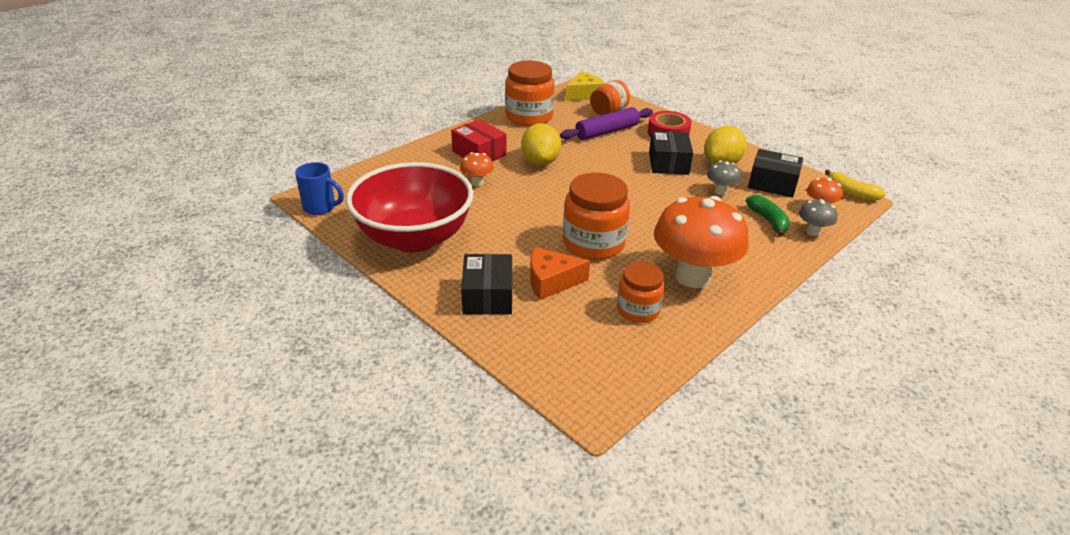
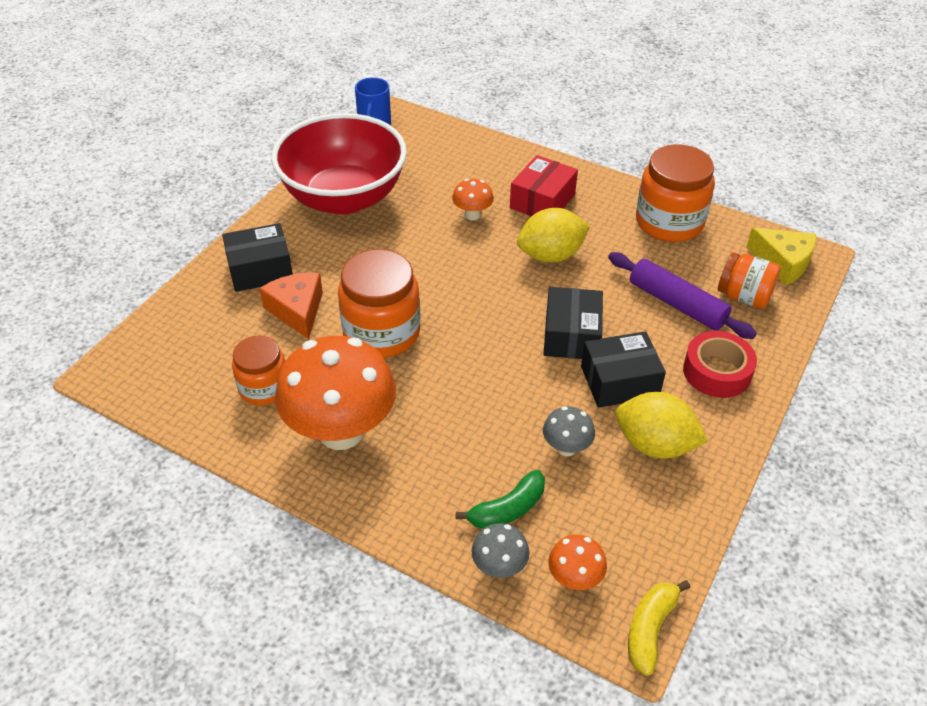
camera: 75 degrees right, 10 degrees up
black box [748,149,803,198] -> black box moved to [544,287,603,359]

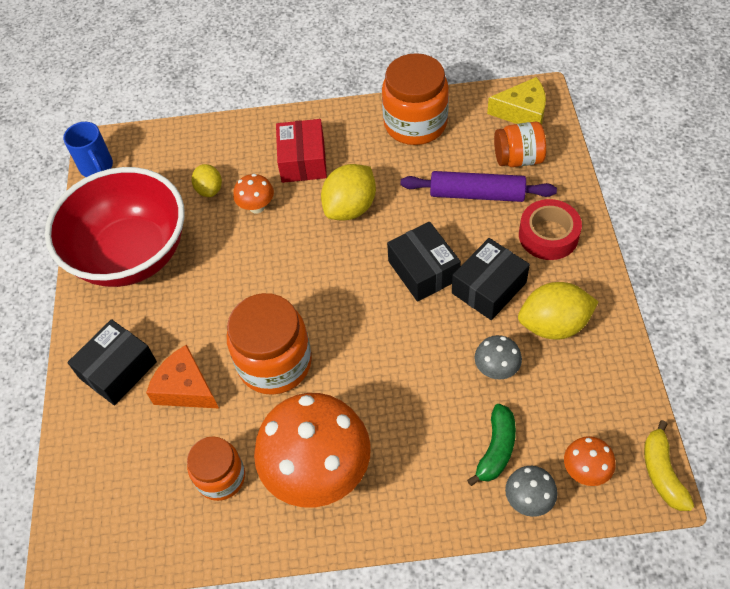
camera: 30 degrees left, 10 degrees up
none -> yellow lemon [192,164,222,197]

